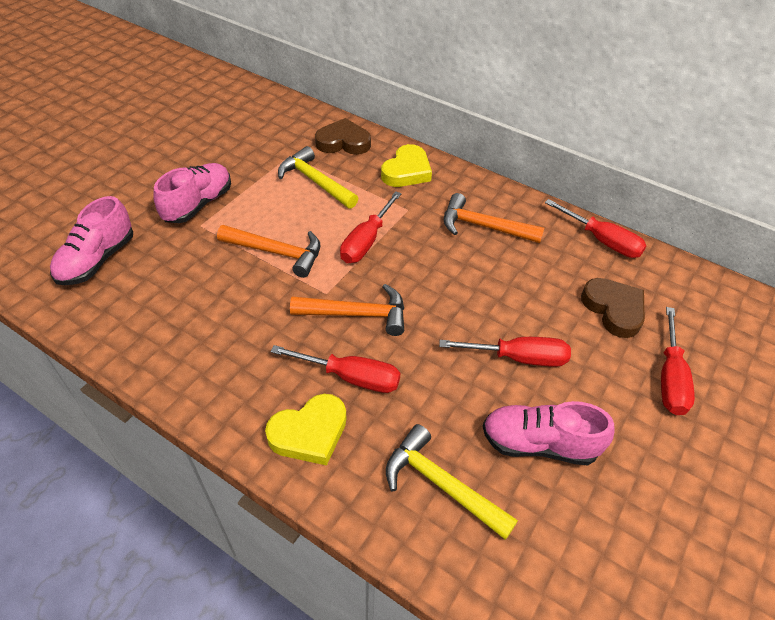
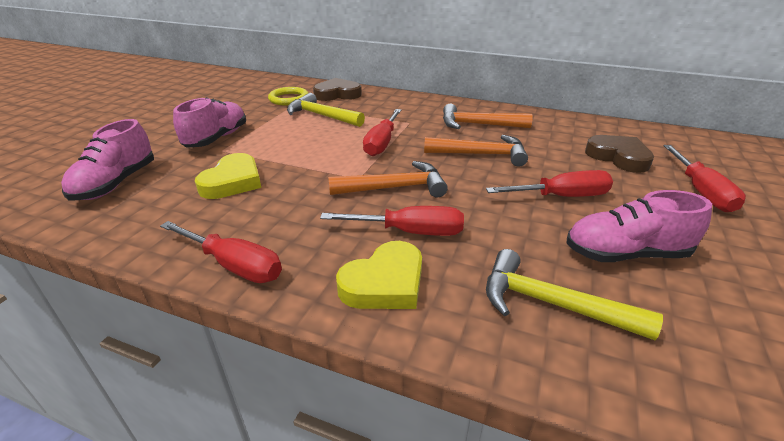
camera: 10 degrees left, 15 degrees down
orange hammer [217,225,320,278] -> orange hammer moved to [424,135,528,167]
yellow heart [381,144,432,187] -> yellow heart moved to [195,153,261,199]
red screwdriver [545,199,647,258] -> red screwdriver moved to [160,221,282,283]
none -> yellow ring [268,87,308,105]

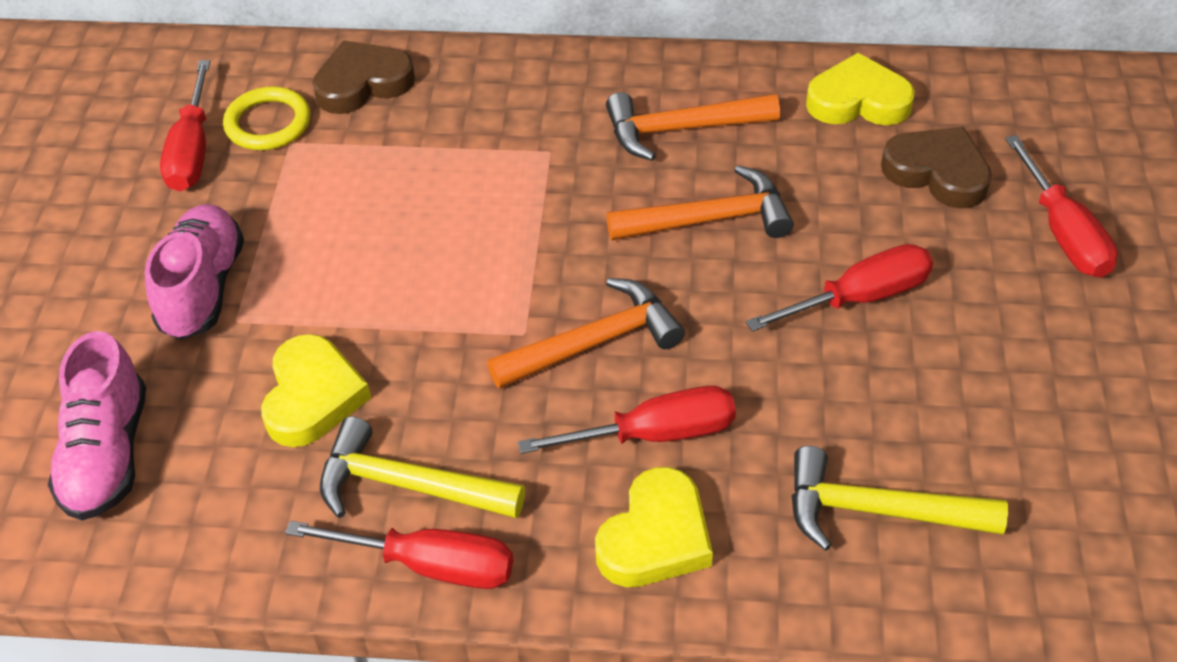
camera: 15 degrees left, 15 degrees up
yellow hammer [287,93,365,127] -> yellow hammer moved to [320,416,525,518]
red screwdriver [363,109,401,156] -> red screwdriver moved to [160,60,210,191]
pink shoe [566,190,712,262] -> none
none -> yellow heart [806,53,915,125]

